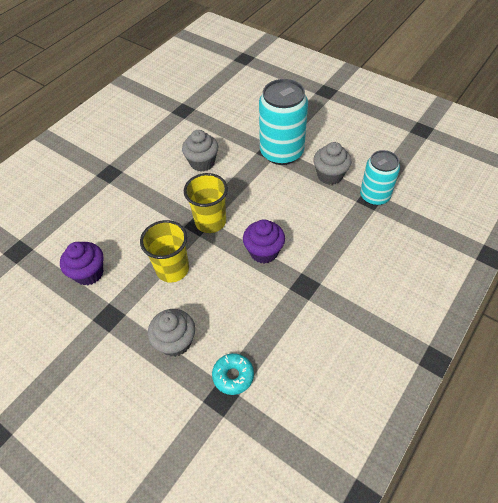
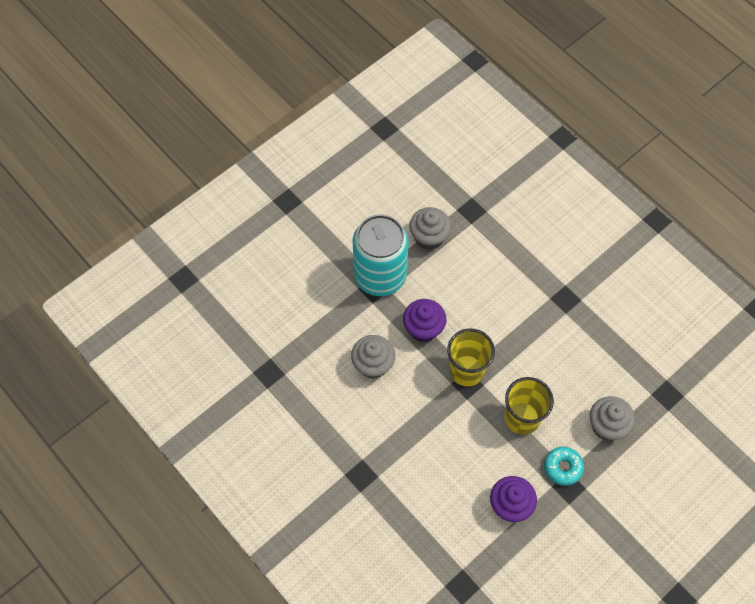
camera: 80 degrees left, 10 degrees up
turquoise donut [212,353,254,395] -> turquoise donut moved to [544,447,584,486]
purple cupcake [243,219,285,264] -> purple cupcake moved to [403,299,446,342]
turquoise can [360,150,400,206] -> none

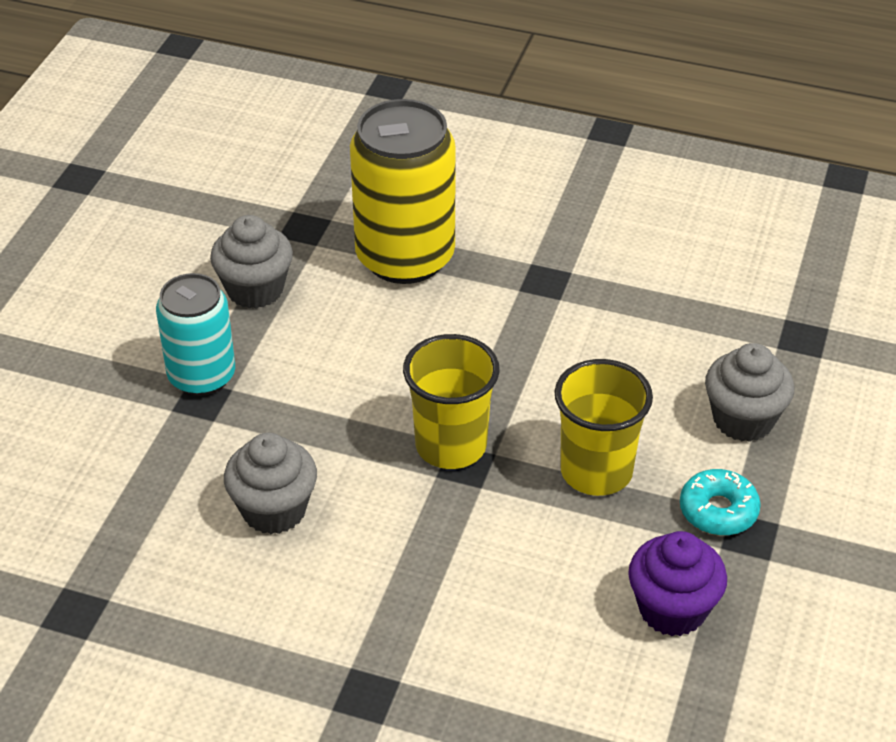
camera: 30 degrees left, 20 degrees down
turquoise can [353,214,409,296] -> turquoise can [156,273,235,396], size x0.64
purple cupcake [403,299,446,342] -> none
none -> yellow can [350,99,456,284]

